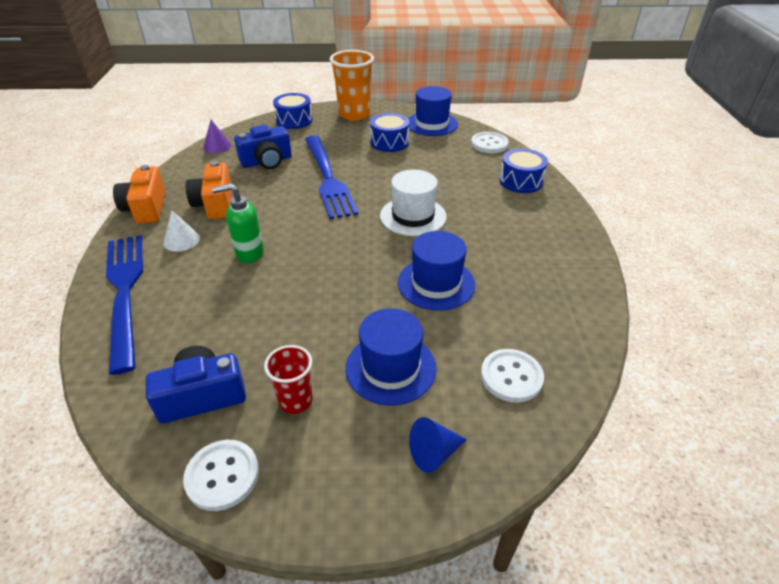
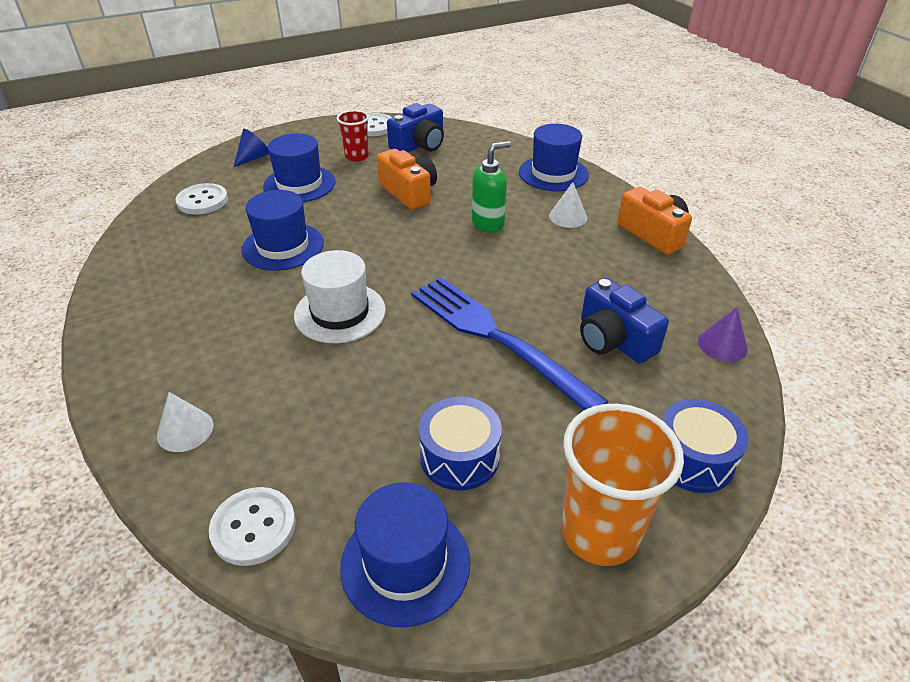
camera: 155 degrees right, 0 degrees up
blue fork [106,235,143,375] -> blue hat [519,124,589,191]
orange camera [186,161,232,219] -> orange camera moved to [377,149,437,210]
blue camera [234,125,292,169] -> blue camera turned 75 degrees counterclockwise [580,278,669,363]
blue drum [499,149,548,193] -> white cone [157,392,213,452]

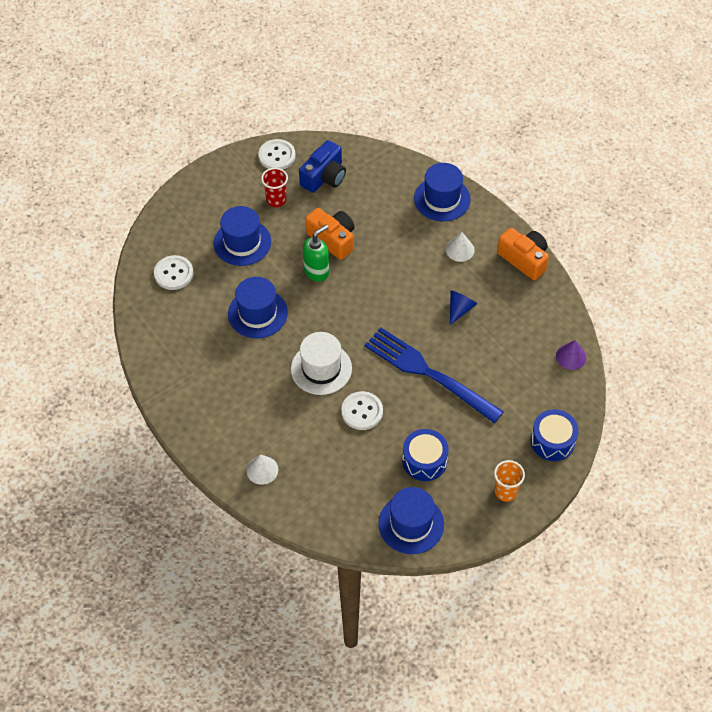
camera: 10 degrees left, 15 degrees up
white button [209,487,296,566] -> white button moved to [341,391,383,430]
blue cone [234,129,269,167] -> blue cone moved to [450,290,477,325]
green soap dispenser [472,141,511,232] -> green soap dispenser moved to [303,224,329,282]
orange cup [561,404,684,566] -> orange cup [494,460,525,502], size x0.56
blue camera [580,278,669,363] -> none

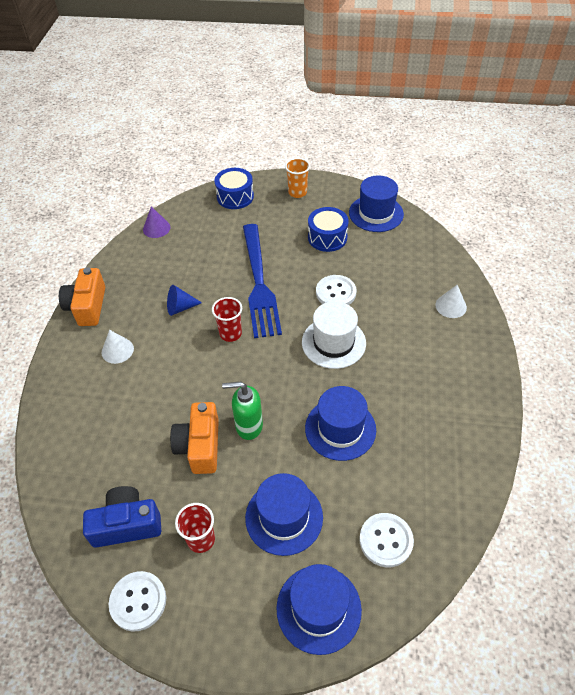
camera: 135 degrees left, 5 degrees down
blue hat [414,163,471,221] -> blue hat moved to [276,564,362,655]
none -> red cup [212,297,242,342]

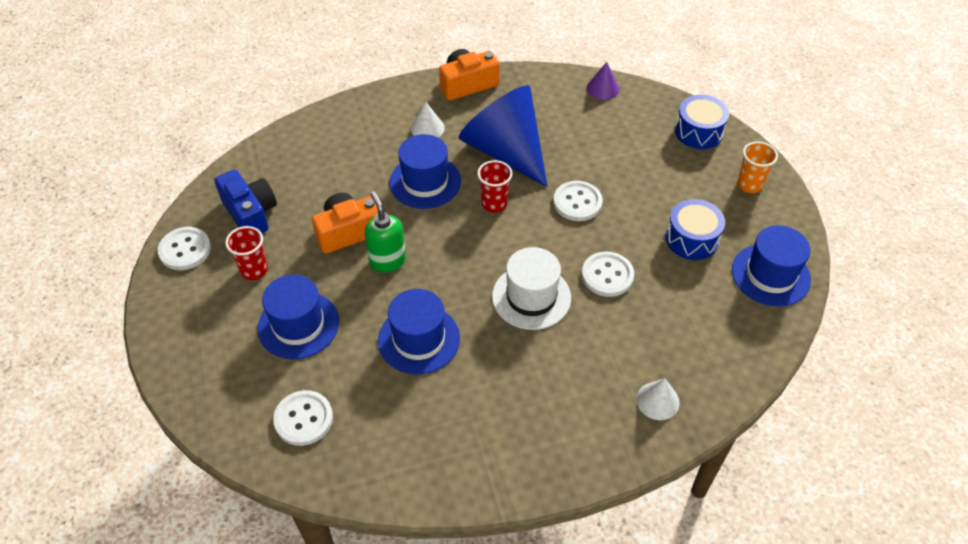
camera: 65 degrees right, 0 degrees up
blue cone [167,285,202,316] -> blue cone [459,85,548,187], size x2.47
blue fork [243,224,282,338] -> white button [553,181,603,221]
blue hat [276,564,362,655] -> blue hat moved to [389,134,461,209]

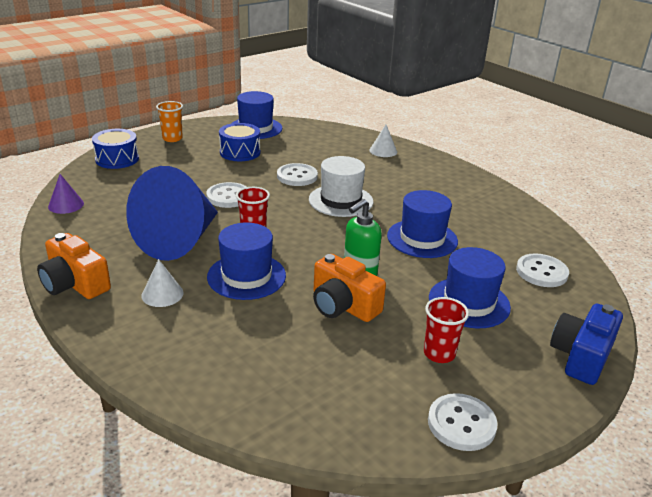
camera: 115 degrees left, 20 degrees down
blue camera [214,169,277,233] -> blue camera moved to [550,304,623,385]

